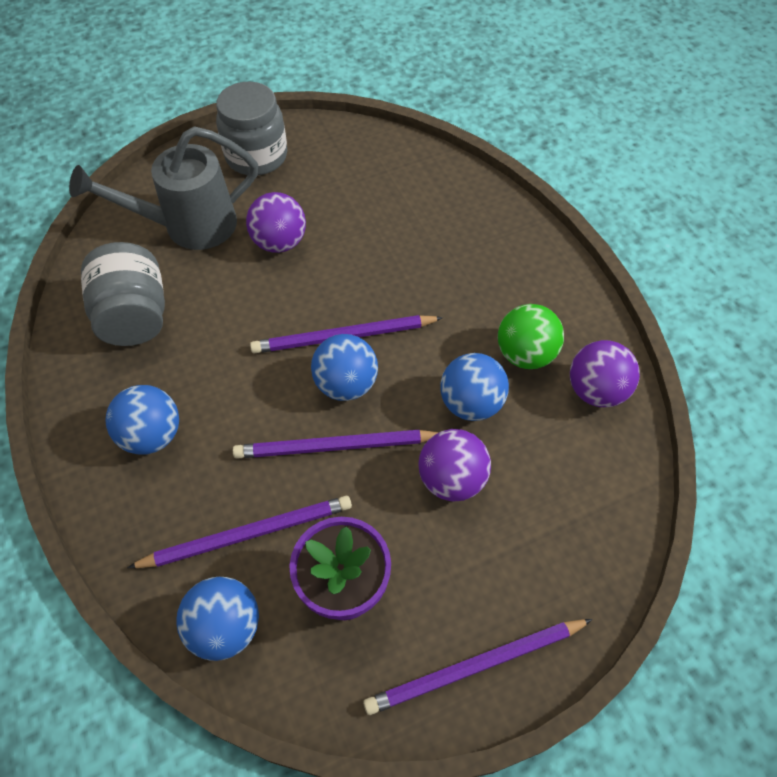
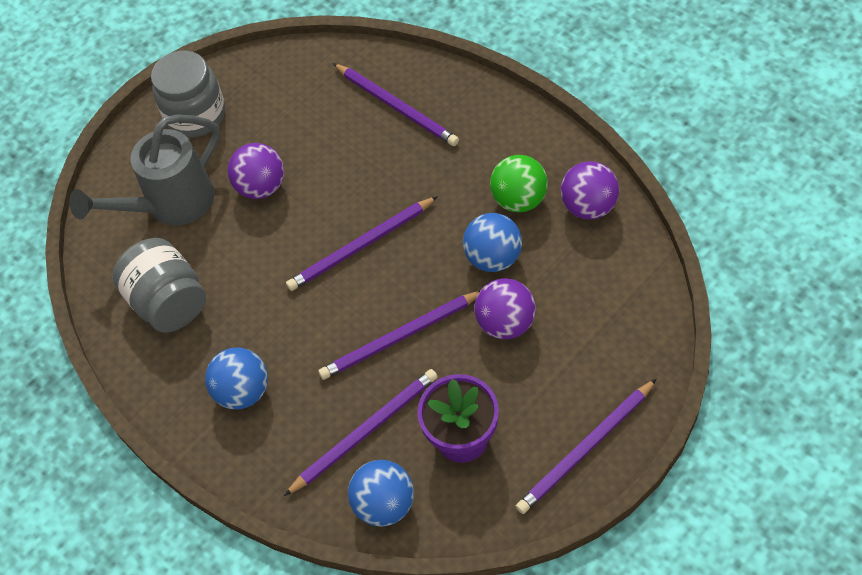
camera: 15 degrees left, 0 degrees up
blue ball [311,334,378,401] -> none
none -> purple pencil [333,63,459,146]

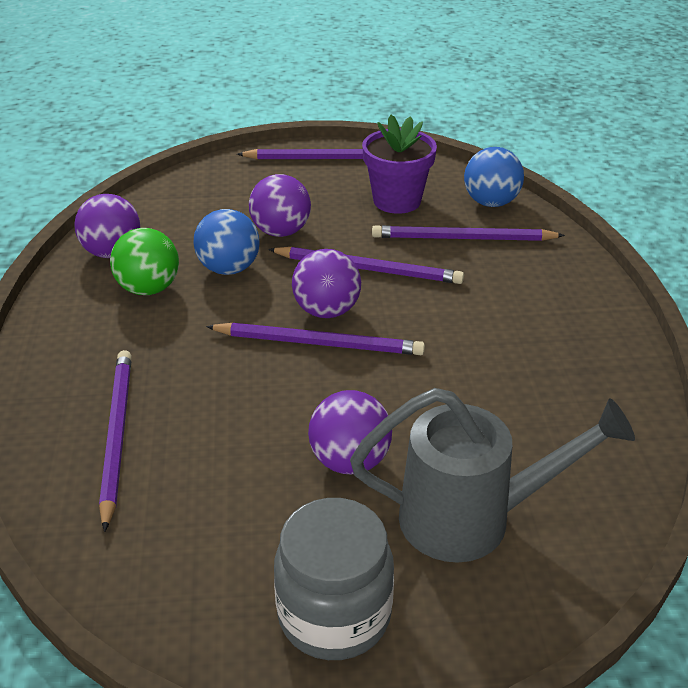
camera: 145 degrees left, 20 degrees down
grey jar [112,238,206,333] -> none
blue ball [205,347,268,410] -> none
none -> purple ball [292,249,361,318]

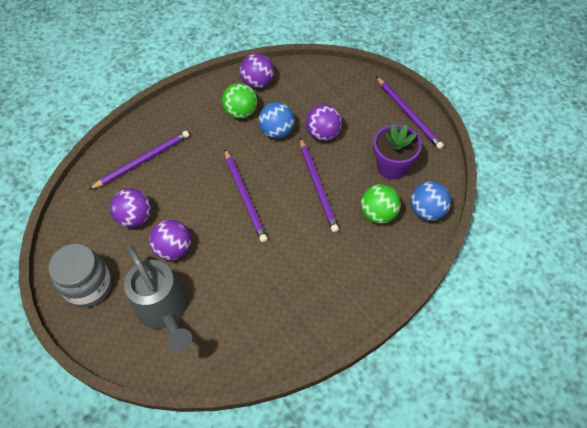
camera: 60 degrees right, 20 degrees up
purple ball [292,249,361,318] -> purple ball moved to [110,188,151,228]
purple pencil [372,225,565,241] -> green ball [361,184,401,224]

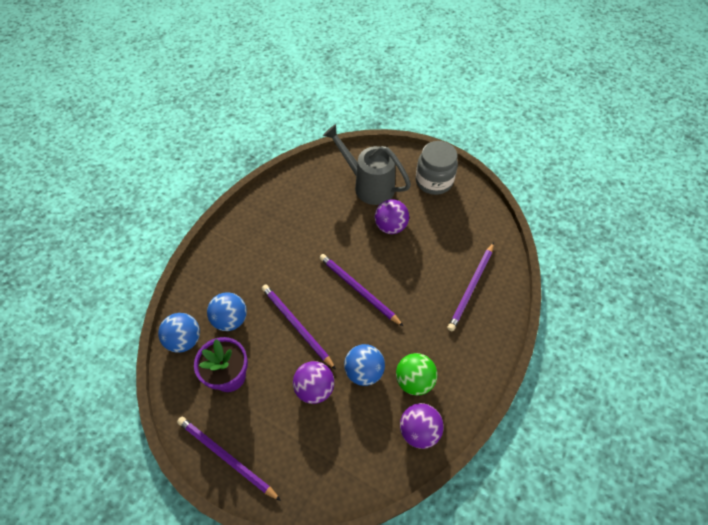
camera: 155 degrees right, 0 degrees up
purple ball [110,188,151,228] -> none
green ball [361,184,401,224] -> blue ball [207,292,247,331]

